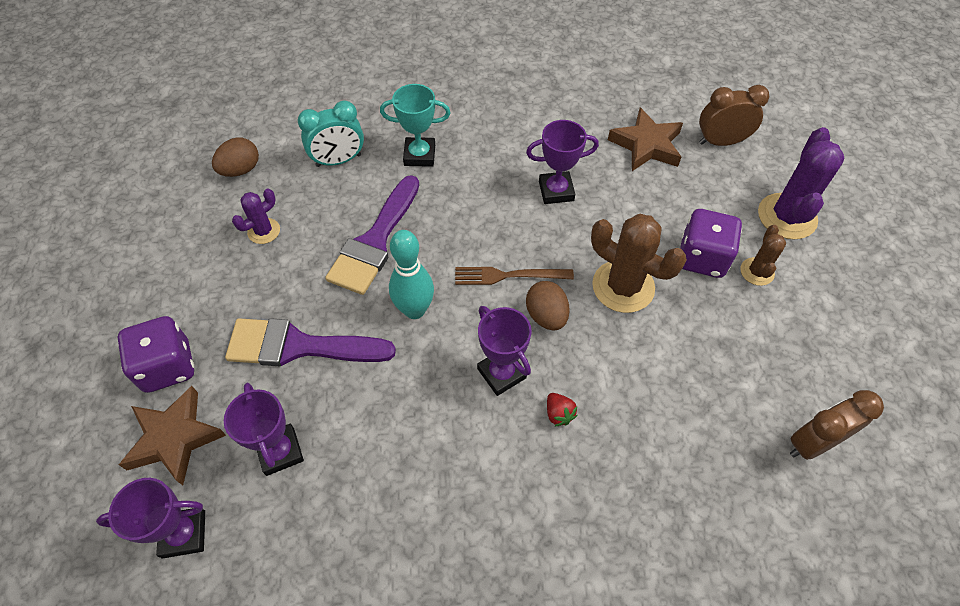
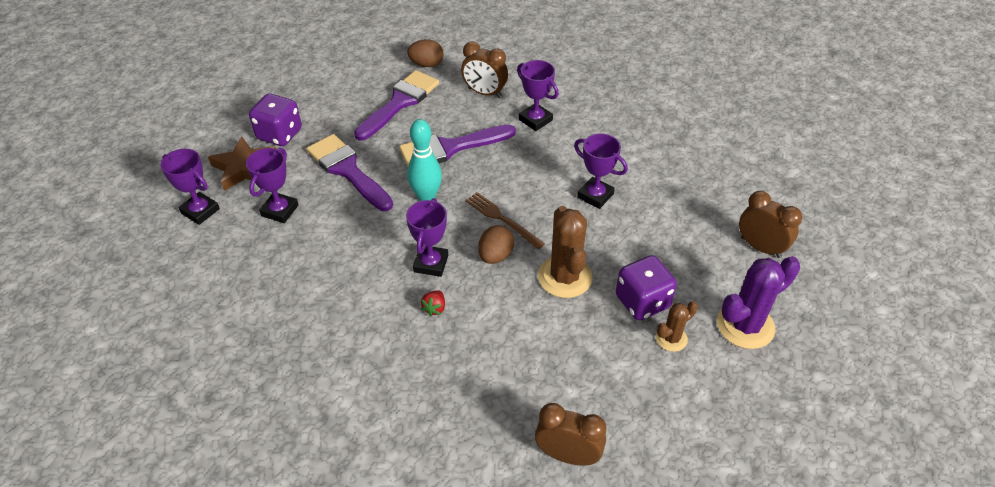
camera: 45 degrees right, 10 degrees down
purple cactus [232,189,280,244] -> purple brush [354,70,439,141]
turquoise clock [298,100,364,167] -> brown clock [461,42,508,98]
turquoise trophy [380,84,451,167] -> purple trophy [517,60,559,131]
brown star [608,108,683,171] -> none

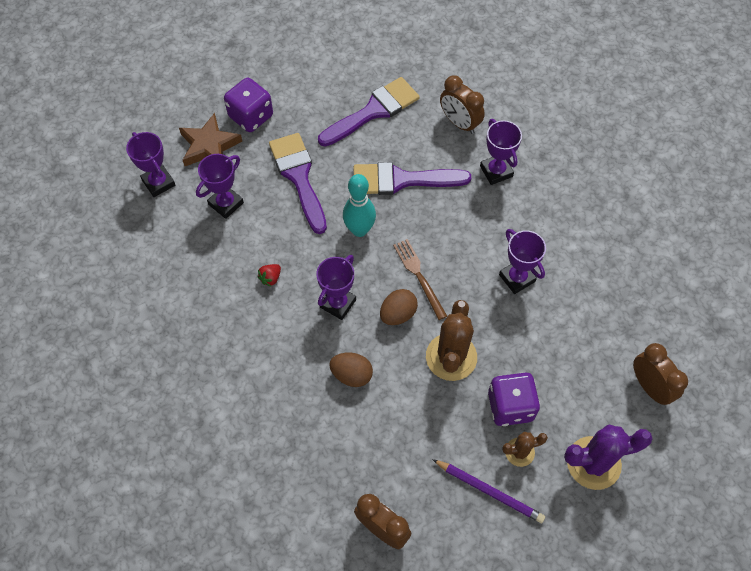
camera: 20 degrees right, 15 degrees up
brown egg [407,39,444,67] -> brown egg moved to [329,353,373,387]
red strawberry [421,290,445,316] -> red strawberry moved to [257,264,281,287]
none -> purple pencil [432,459,545,523]

